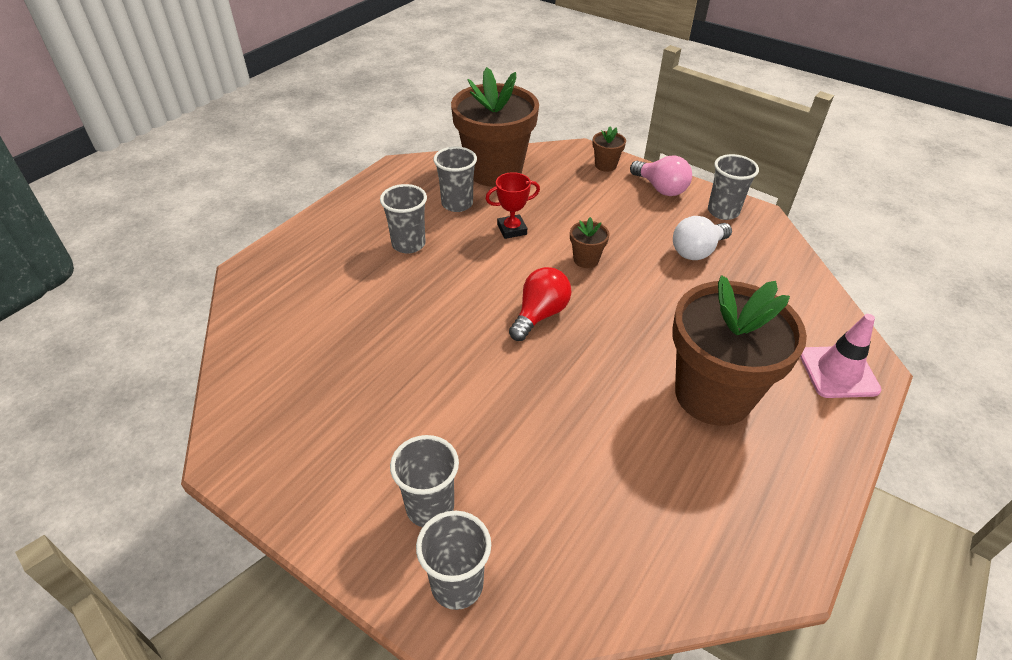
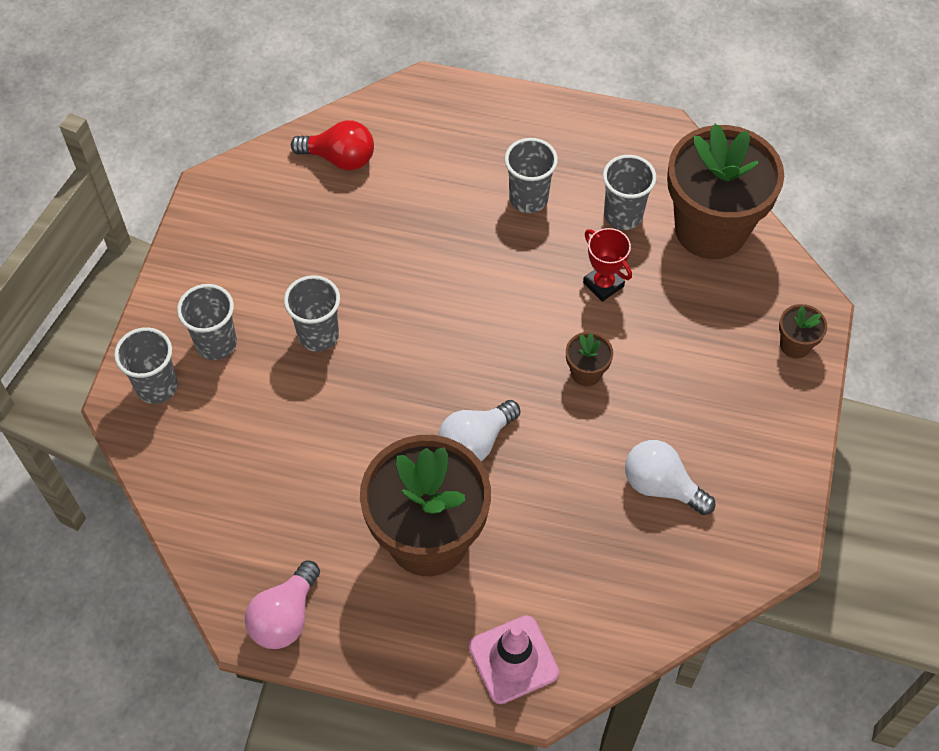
camera: 70 degrees right, 15 degrees up
red light bulb [509,267,571,341] -> red light bulb moved to [291,120,374,171]
pink light bulb [630,155,692,196] -> pink light bulb moved to [245,560,320,649]
grey cup [708,154,759,220] -> grey cup moved to [284,275,340,352]
none -> white light bulb [438,400,520,461]

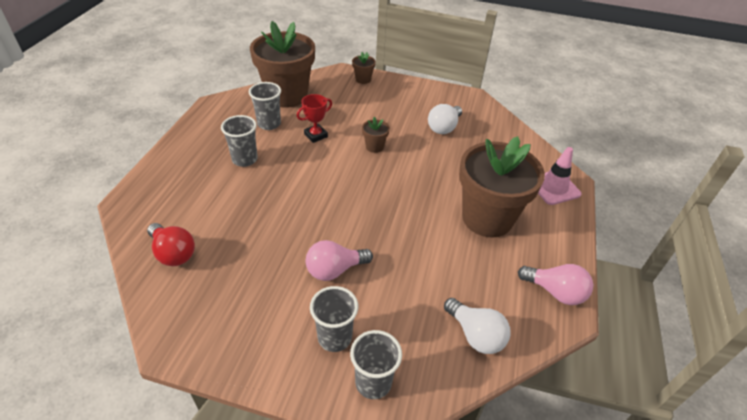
camera: 90 degrees left, 15 degrees down
grey cup [284,275,340,352] -> pink light bulb [306,240,373,281]
red light bulb [291,120,374,171] -> red light bulb turned 120 degrees clockwise [147,223,195,266]
white light bulb [438,400,520,461] -> white light bulb moved to [444,298,510,354]

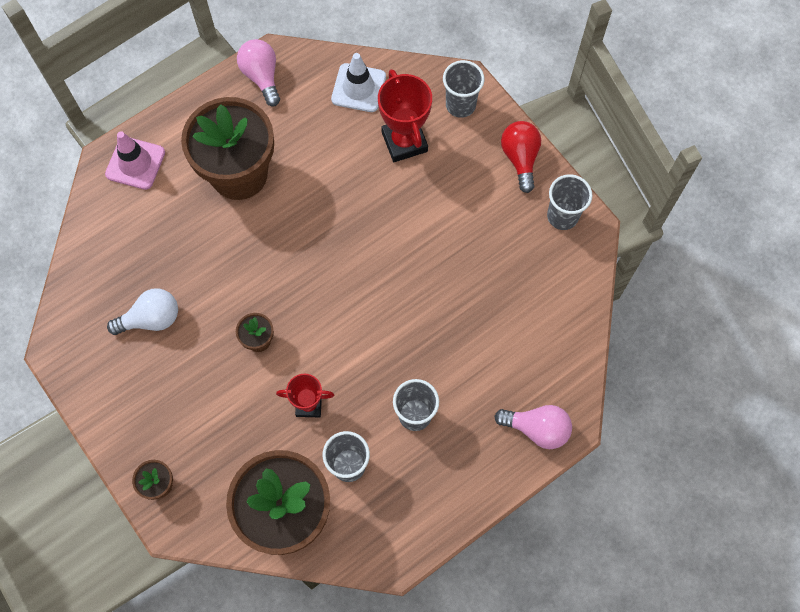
camera: 140 degrees left, 25 degrees up
red light bulb [147,223,195,266] -> red light bulb moved to [501,121,541,193]
pink light bulb [306,240,373,281] -> pink light bulb moved to [495,405,572,449]
grey cup [310,286,358,352] -> grey cup moved to [547,174,593,230]
white light bulb [444,298,510,354] -> white traffic cone [331,53,386,112]
none -> red trophy [378,69,432,162]

